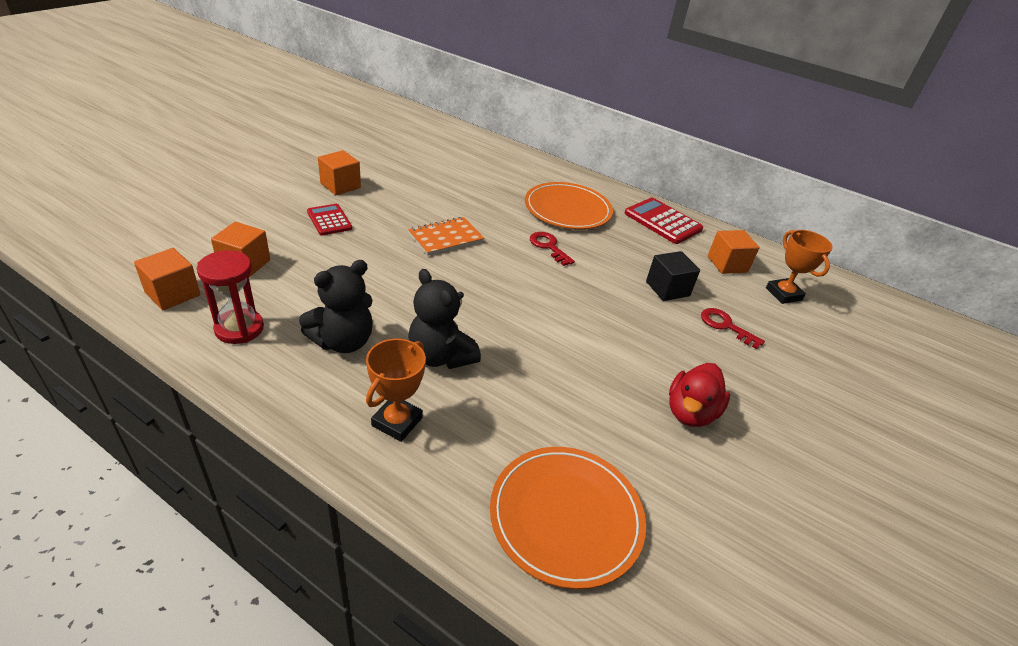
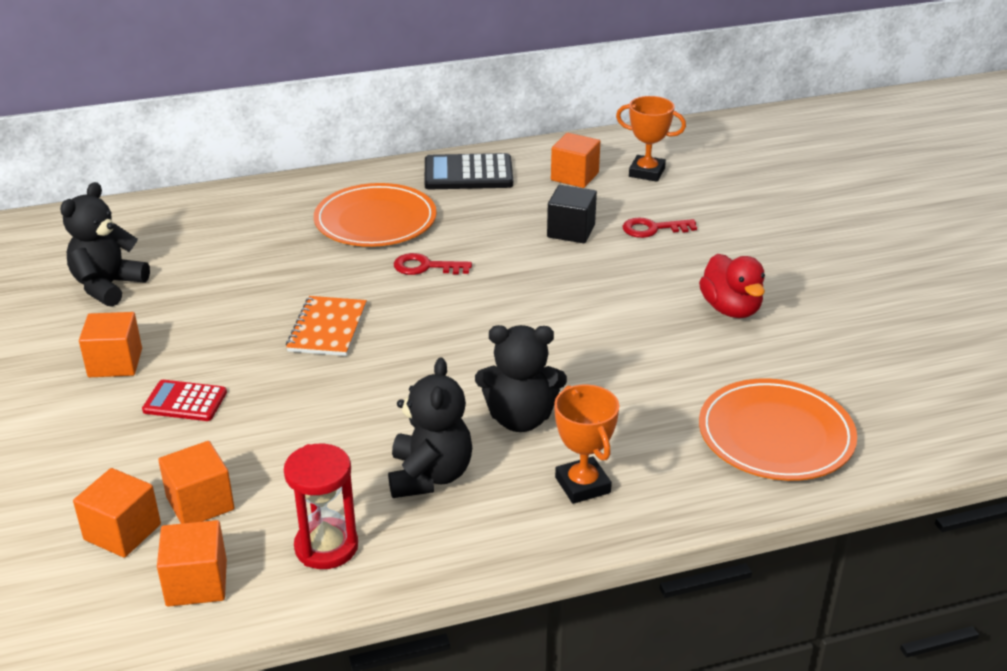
camera: 45 degrees left, 5 degrees down
red calculator [624,198,703,244] -> black calculator [424,153,513,189]
none -> black teddy bear [60,182,150,307]
none -> orange cube [73,468,161,558]

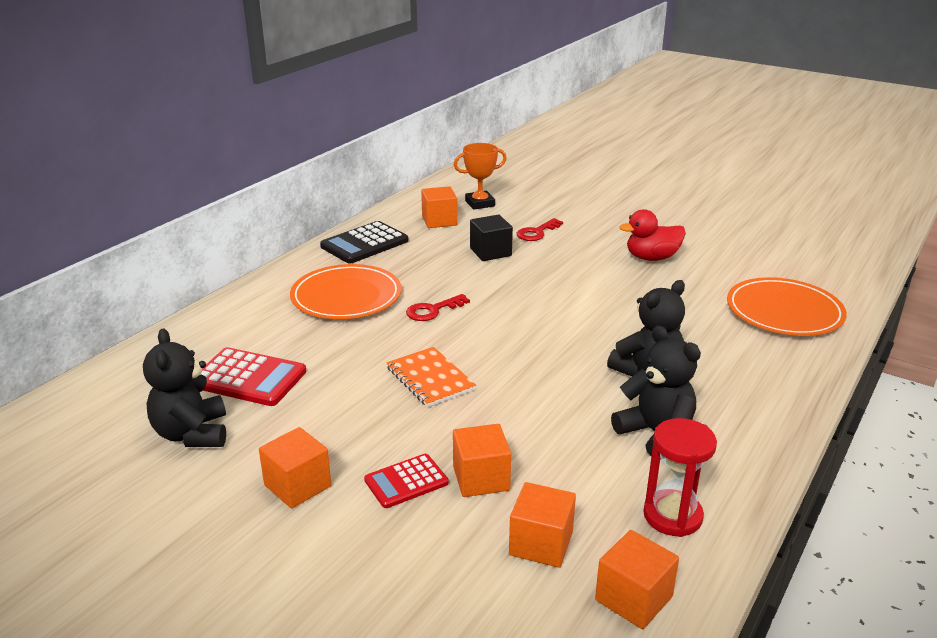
camera: 40 degrees left, 5 degrees down
orange cube [73,468,161,558] -> orange cube moved to [453,424,511,497]
orange trophy [554,384,619,504] -> none
red duck [699,254,765,318] -> red duck turned 135 degrees clockwise [620,209,686,261]
none -> red calculator [201,347,307,406]

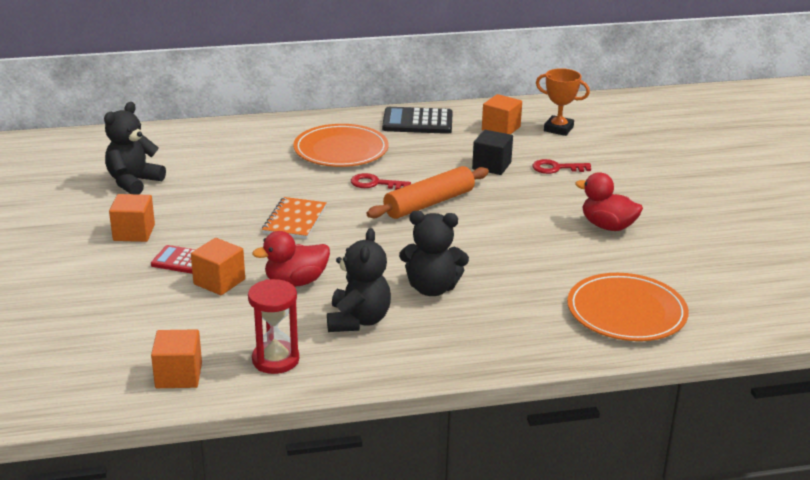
camera: 45 degrees right, 0 degrees up
red calculator [201,347,307,406] -> none
orange cube [509,482,576,568] -> none
none -> red duck [252,231,330,287]
none -> orange rolling pin [367,166,489,219]

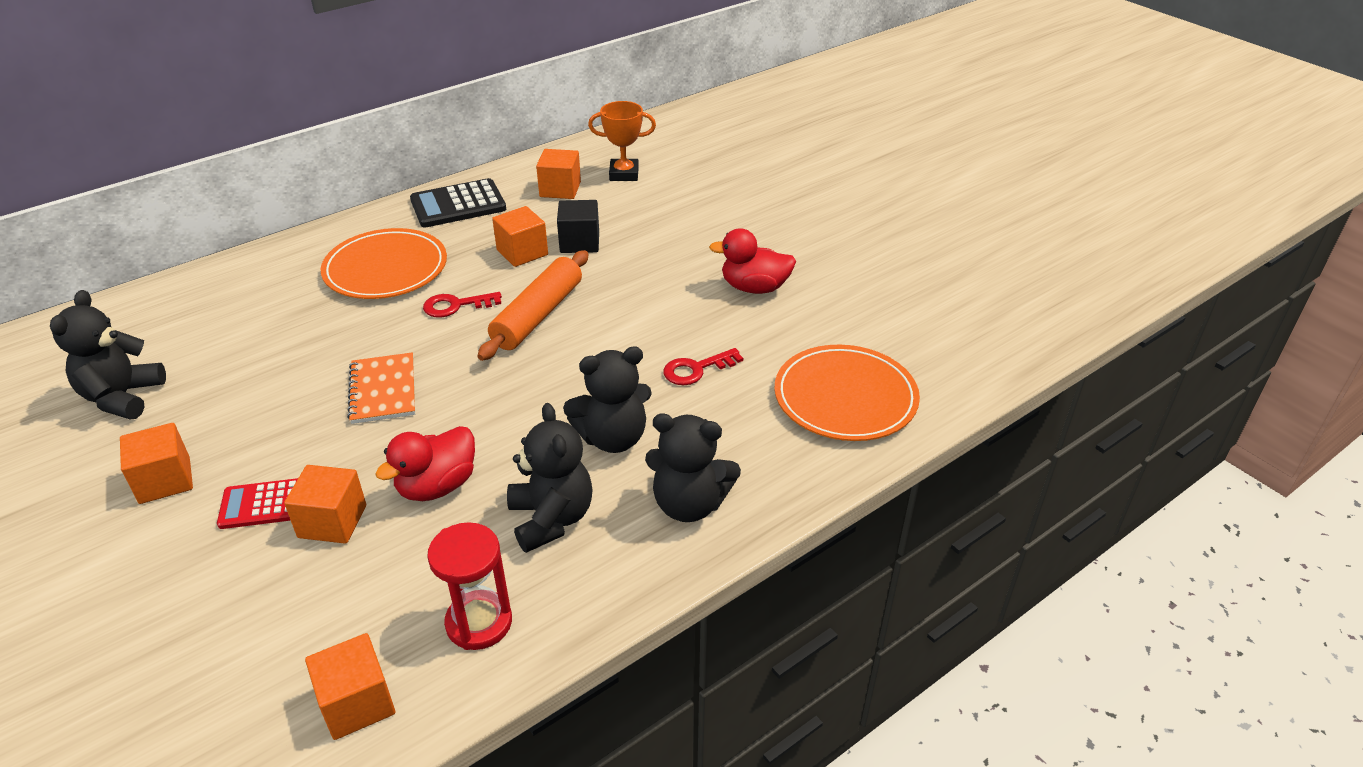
camera: 25 degrees left, 10 degrees up
red key [533,159,591,174] -> red key moved to [663,348,743,385]
none -> orange cube [492,206,548,267]
none -> black teddy bear [645,413,741,522]

